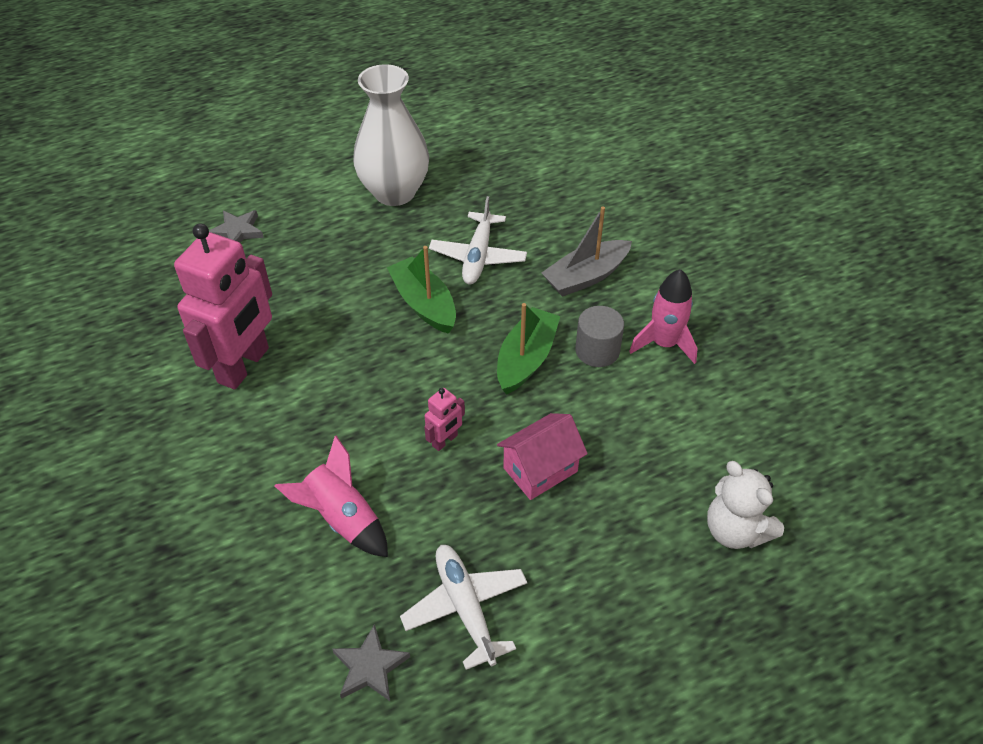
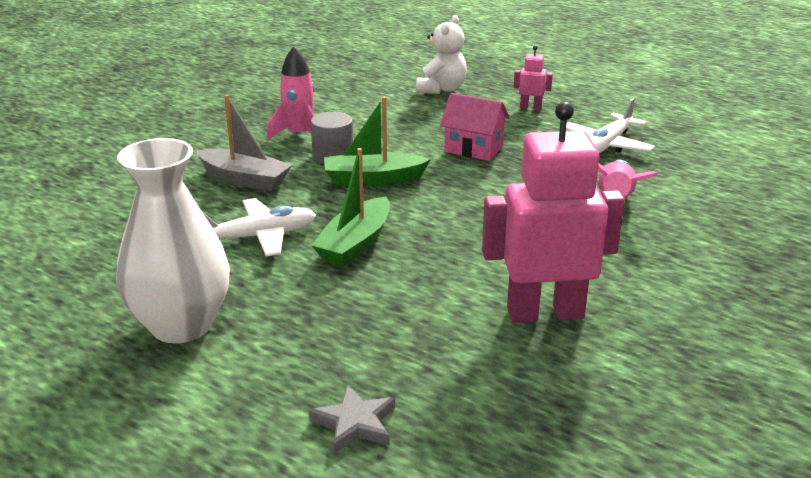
camera: 120 degrees left, 20 degrees down
grey star [332,624,410,701] -> none
pink robot [424,388,465,451] -> pink robot moved to [514,45,553,110]

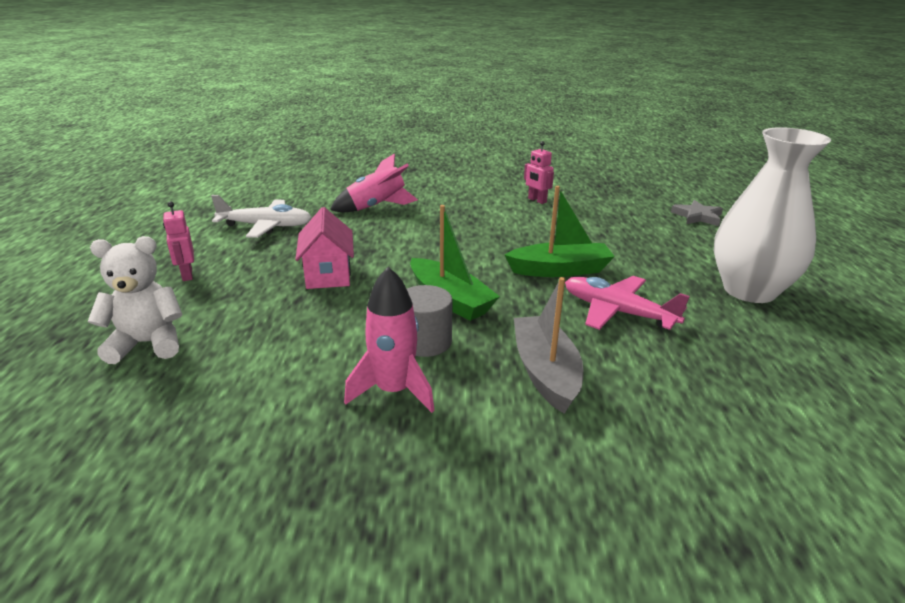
camera: 125 degrees left, 0 degrees up
white plane [203,198,316,257] -> pink plane [565,276,690,330]
pink robot [482,102,625,323] -> pink robot [524,141,554,204], size x0.42

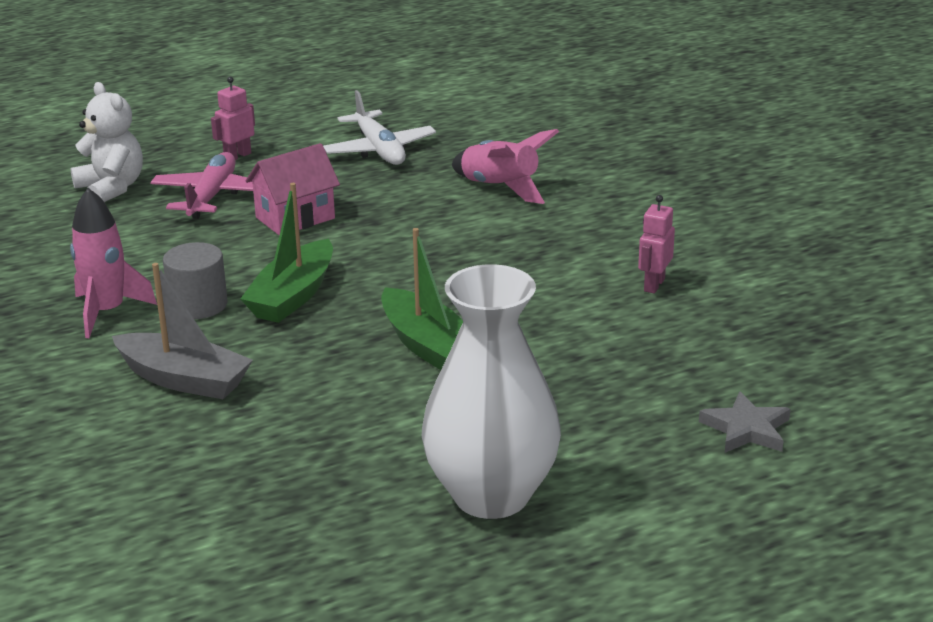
camera: 65 degrees right, 0 degrees up
grey boat [514,277,583,414] -> grey boat turned 60 degrees clockwise [112,263,253,399]
pink plane [565,276,690,330] -> pink plane moved to [150,152,253,219]

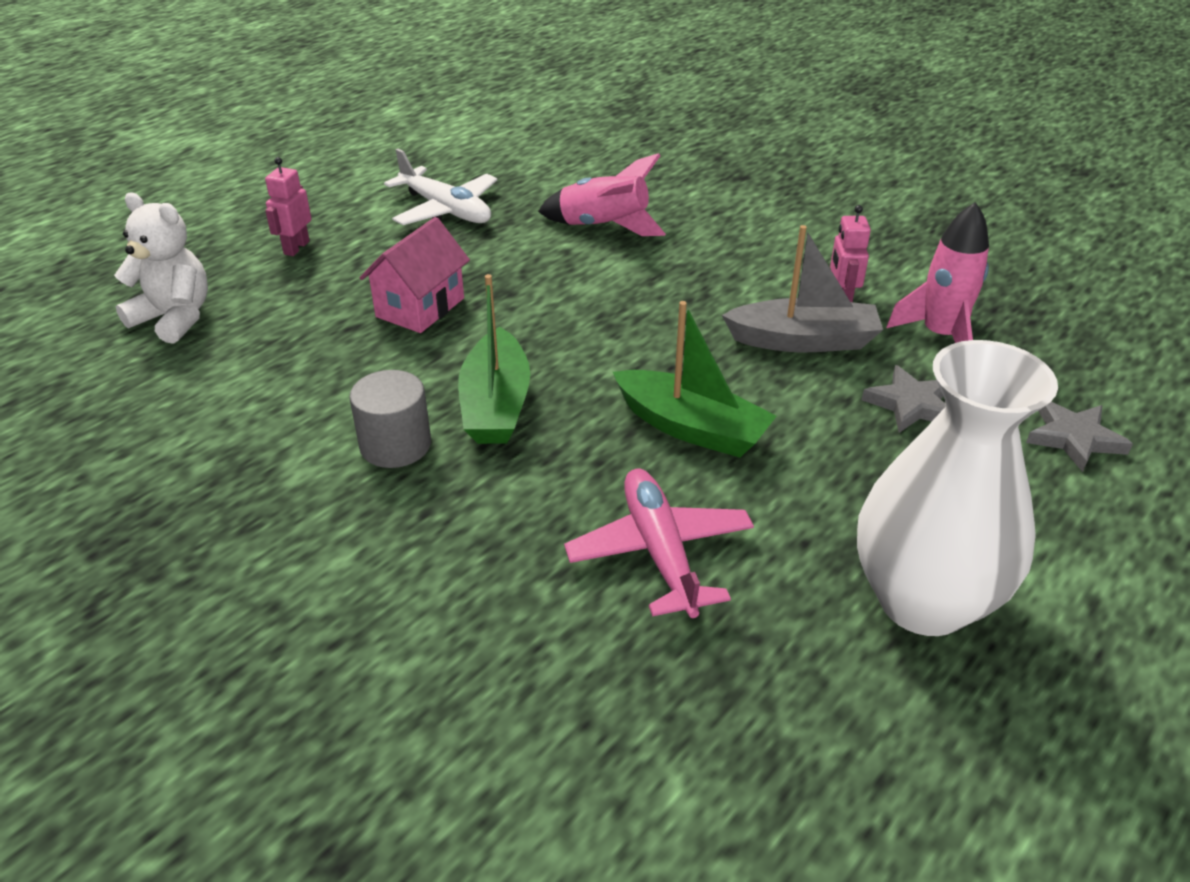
camera: 25 degrees left, 10 degrees up
pink rocket [70,188,157,338] -> pink rocket moved to [886,202,989,343]
grey boat [112,263,253,399] -> grey boat moved to [722,225,883,352]
pink plane [150,152,253,219] -> pink plane moved to [564,469,754,618]
none -> grey star [862,365,945,433]

